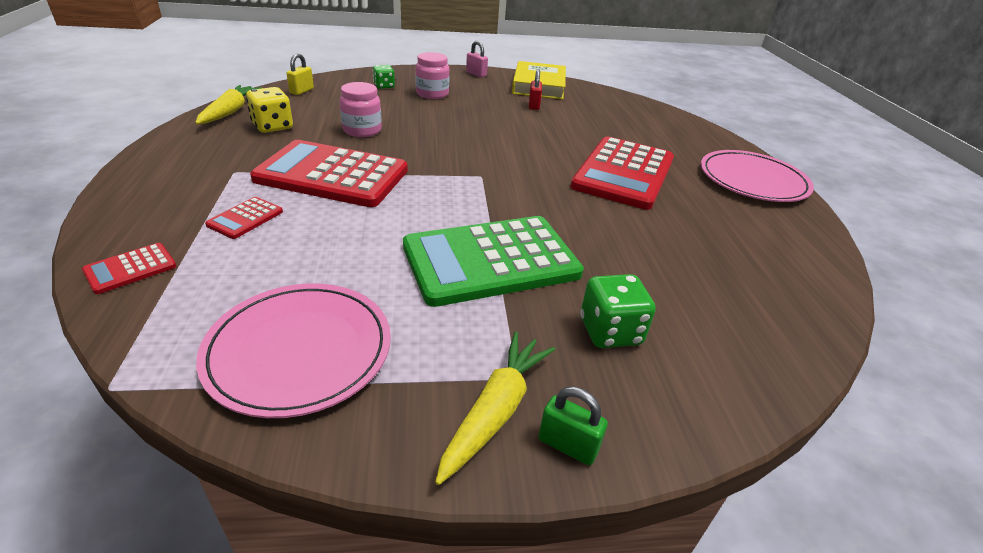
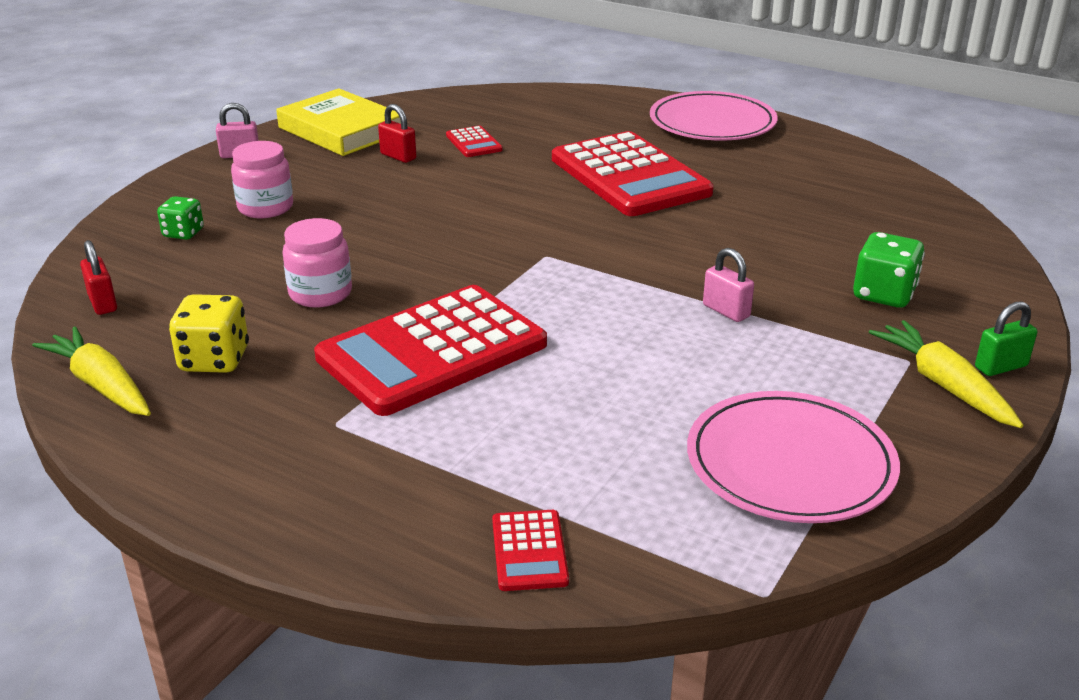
camera: 50 degrees left, 5 degrees down
red calculator [205,197,283,239] -> red calculator moved to [446,126,503,157]
yellow padlock [286,53,314,95] -> red padlock [80,240,117,315]
green calculator [403,216,584,307] -> pink padlock [703,248,754,322]

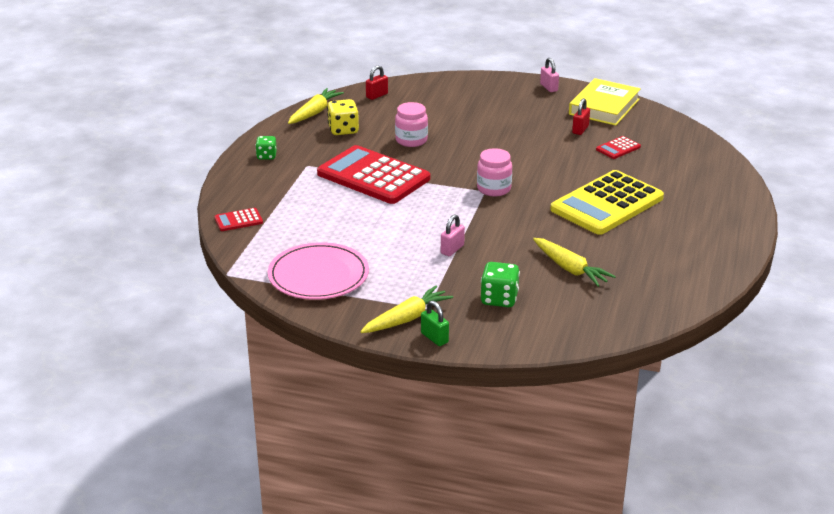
camera: 75 degrees right, 0 degrees up
green dice [157,196,204,240] -> green dice moved to [255,136,277,160]
pink jar [231,141,293,218] -> pink jar moved to [477,148,512,196]
red calculator [552,131,714,216] -> yellow calculator [550,170,664,235]
pink plate [650,91,778,140] -> none
none -> yellow carrot [533,238,616,287]

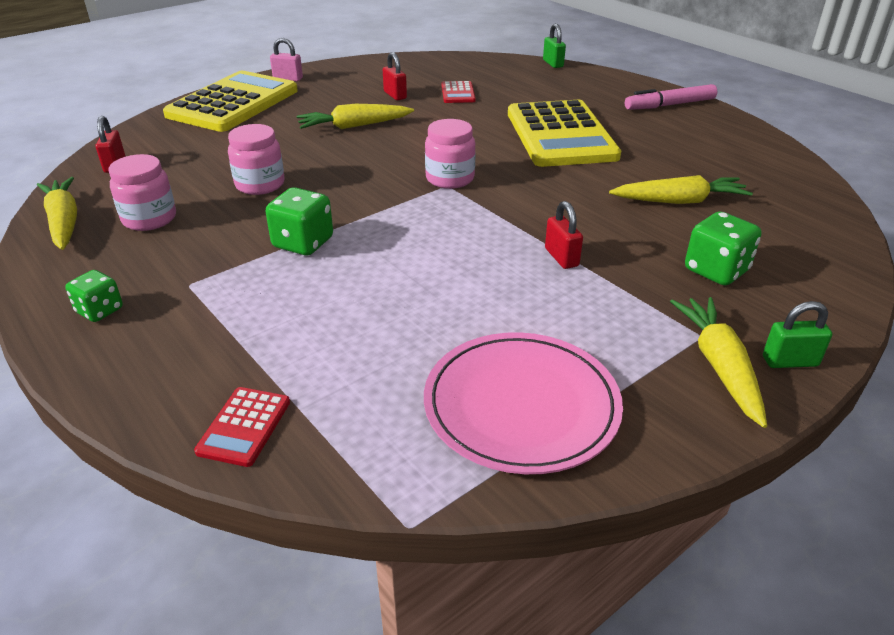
camera: 55 degrees left, 5 degrees up
red calculator [317,145,430,204] -> green dice [265,187,333,255]
yellow dice [327,99,359,135] -> pink jar [109,154,176,231]
pink padlock [441,214,465,256] -> red padlock [545,201,583,269]
yellow book [569,78,641,126] -> none
none -> yellow calculator [163,71,298,132]
none -> yellow carrot [297,104,414,129]
none -> green padlock [543,24,566,68]
none -> pink marker [625,84,717,110]

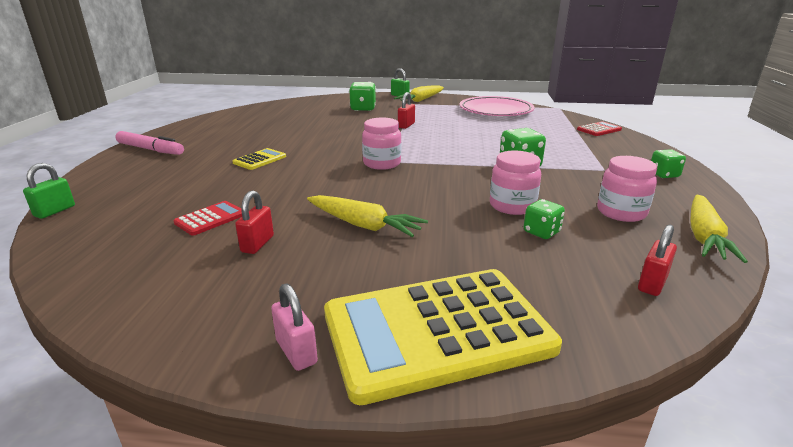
camera: 135 degrees left, 10 degrees down
yellow calculator [508,100,621,167] -> yellow calculator [233,148,286,170], size x0.42
yellow carrot [609,175,753,204] -> none
none -> green dice [524,199,565,239]

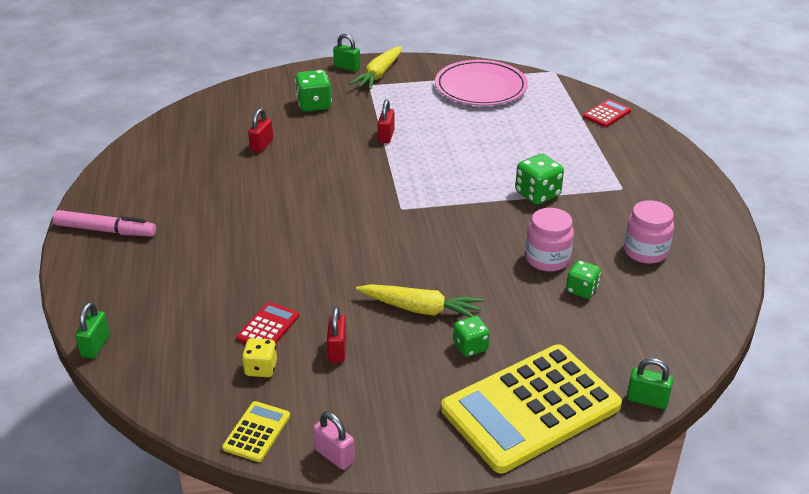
camera: 15 degrees left, 10 degrees up
yellow calculator [233,148,286,170] -> yellow calculator moved to [222,401,290,462]
pink padlock [271,283,318,371] -> pink padlock moved to [313,412,355,470]
pink jar [362,118,401,170] -> none
red padlock [638,224,677,296] -> red padlock moved to [248,108,273,153]
green dice [651,149,686,178] -> green dice moved to [453,316,490,357]
yellow carrot [690,195,748,263] -> none
none -> yellow dice [242,338,277,377]
none -> green padlock [627,358,673,409]

